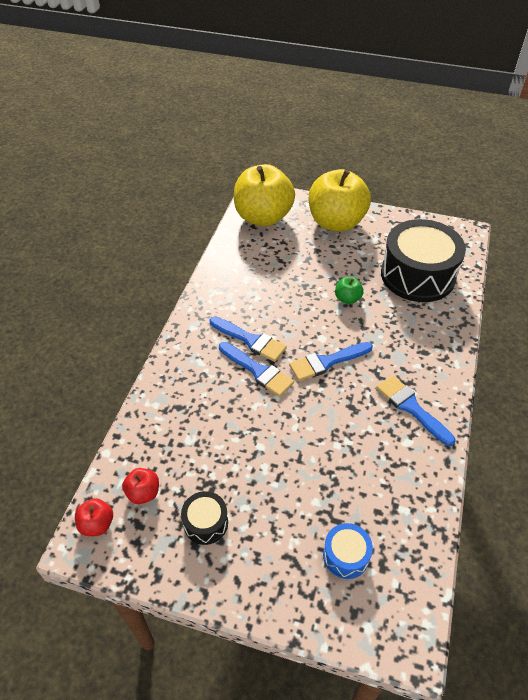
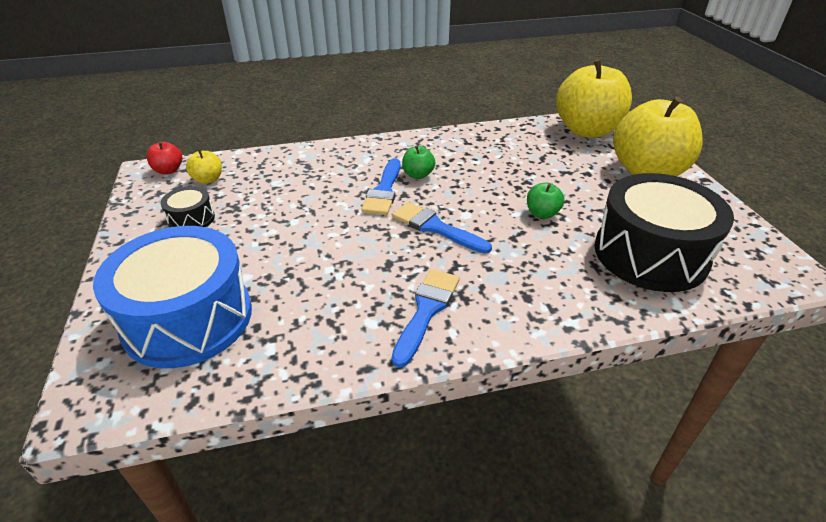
camera: 60 degrees right, 10 degrees down
red apple [122,468,159,504] -> yellow apple [186,149,222,184]
blue brush [209,317,287,362] -> green apple [402,146,435,179]
blue drum [323,523,373,579] -> blue drum [93,226,252,368], size x2.25

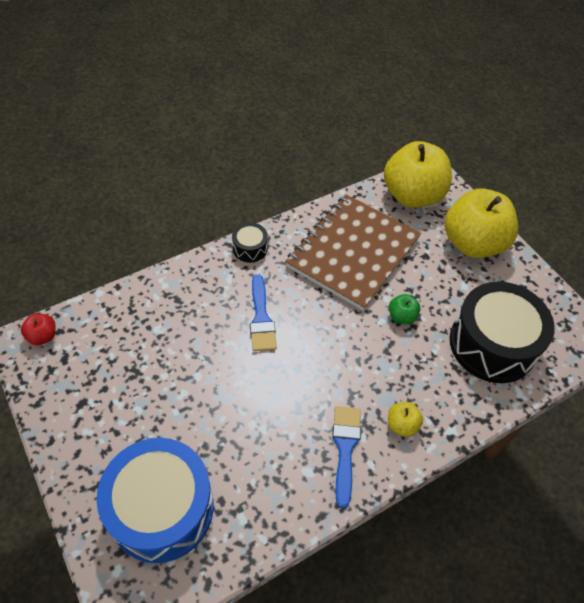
camera: 20 degrees left, 15 degrees up
black drum [160,186,215,227] -> black drum moved to [232,223,268,263]
yellow apple [186,149,222,184] -> yellow apple moved to [388,402,423,437]
blue brush [392,202,492,254] -> none
green apple [402,146,435,179] -> none
none -> brown notebook [285,194,421,311]

